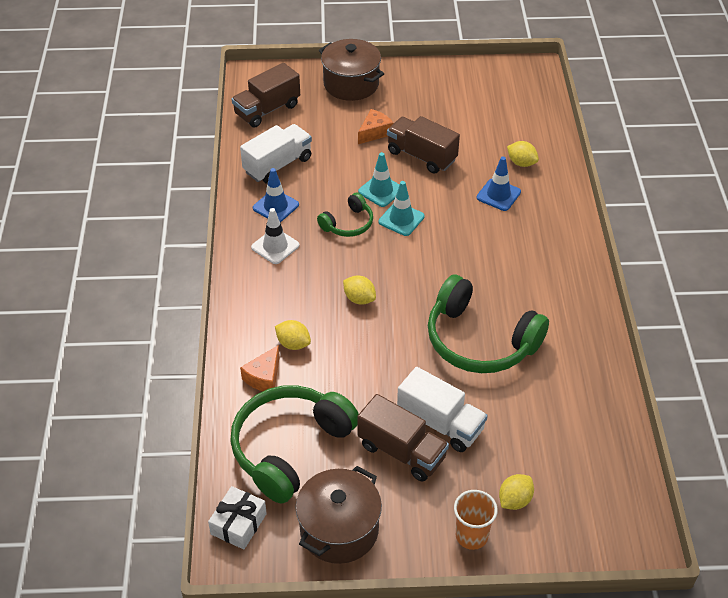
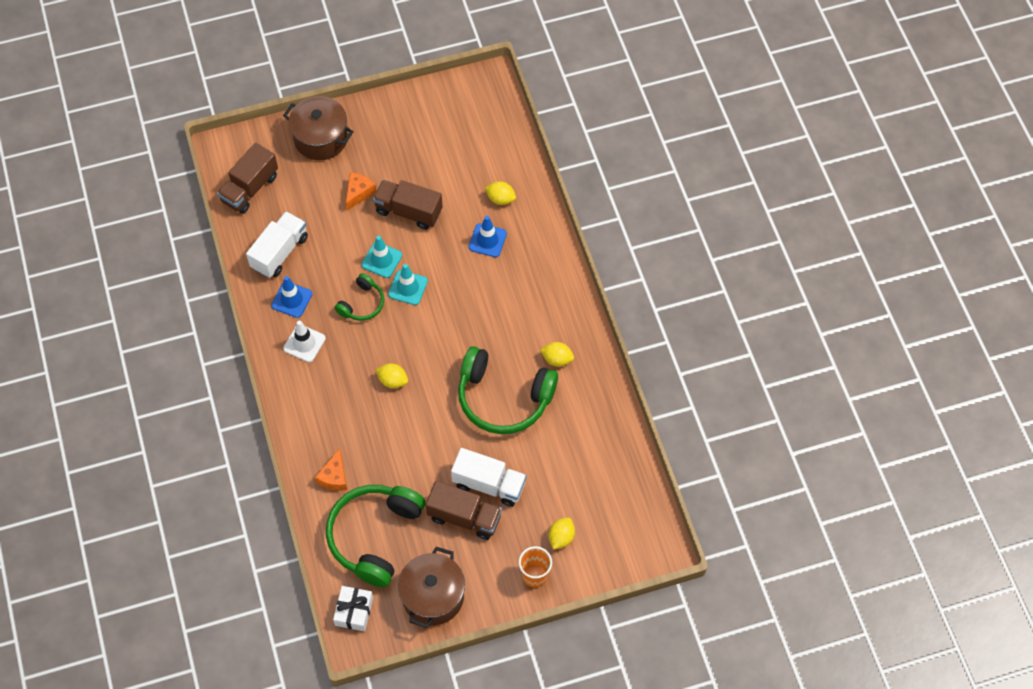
camera: 15 degrees left, 15 degrees up
yellow lemon [275,320,311,350] -> yellow lemon moved to [540,342,574,366]

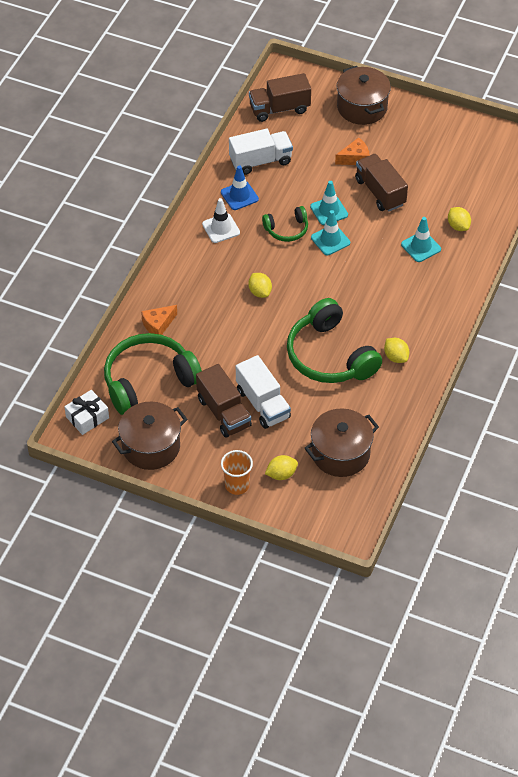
camera: 40 degrees right, 10 degrees down
blue traffic cone [469,216,507,257] -> turquoise traffic cone [401,217,441,262]
none -> brown pot [305,408,379,477]

